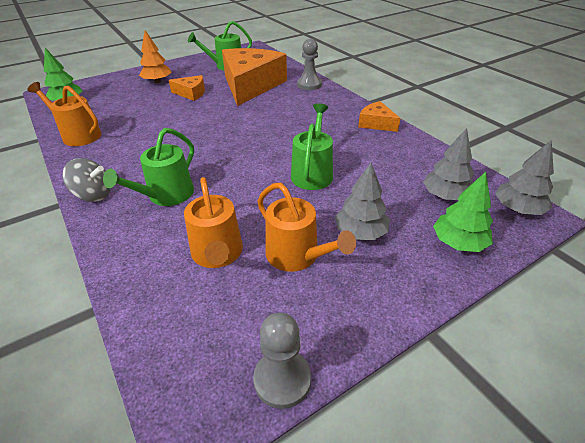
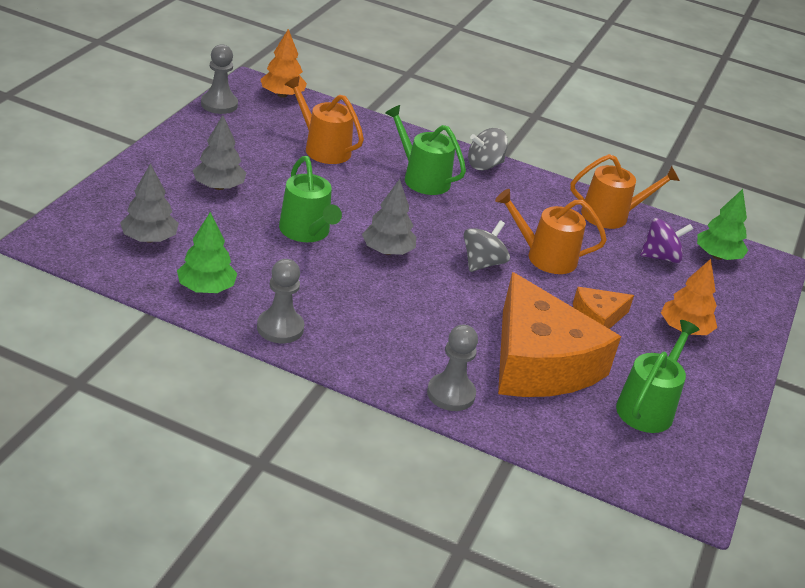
camera: 140 degrees right, 5 degrees down
green watering can [103,128,194,206] -> green watering can turned 45 degrees counterclockwise [385,105,466,195]
orange watering can [257,183,356,272] -> orange watering can moved to [495,189,607,274]
orange cheese [358,101,401,132] -> grey pawn [257,259,304,343]
green tree [433,172,493,252] -> green tree moved to [177,212,237,293]
grey tree [495,140,554,215] -> grey tree moved to [362,179,416,255]
none -> orange tree [260,29,307,98]
none -> grey spinning top [464,220,510,272]
none -> purple spinning top [640,218,693,263]

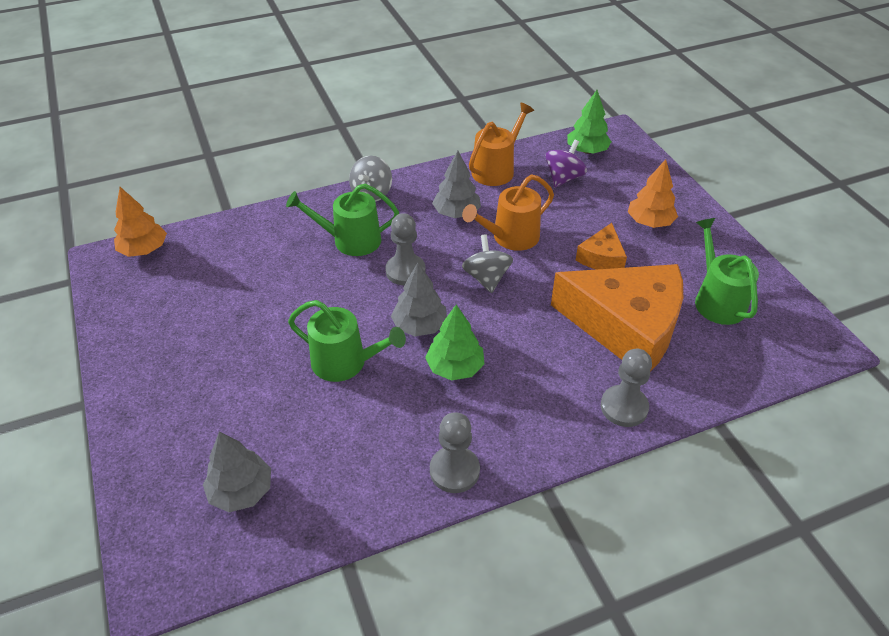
camera: 40 degrees left, 10 degrees up
green tree [177,212,237,293] -> green tree moved to [425,305,484,381]
grey tree [193,115,246,190] -> grey tree moved to [432,150,481,218]
grey pawn [201,44,238,114] -> grey pawn moved to [385,213,426,285]
orange watering can [285,76,364,164] -> none

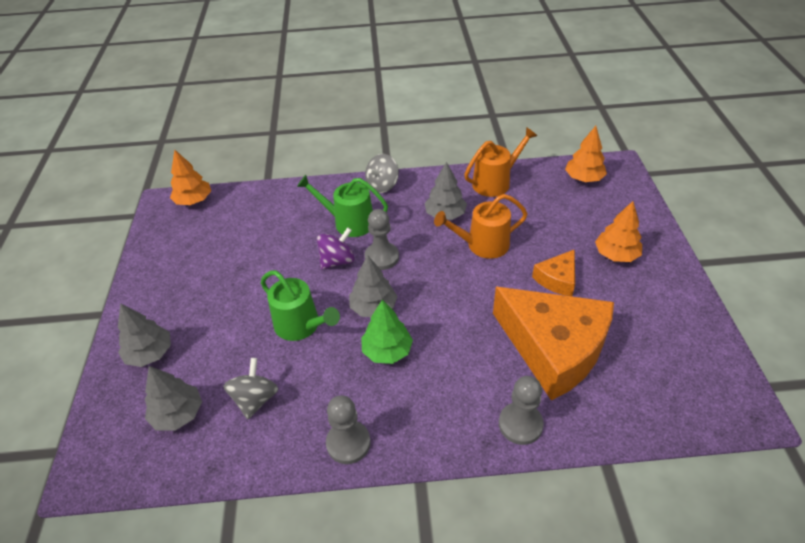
camera: 20 degrees right, 0 degrees up
grey spinning top [462,234,513,293] -> grey spinning top moved to [223,358,278,419]
purple spinning top [546,140,587,187] -> purple spinning top moved to [317,227,355,270]
green tree [567,90,612,154] -> orange tree [565,126,607,182]
green watering can [695,218,759,325] -> none
none -> grey tree [118,303,171,367]

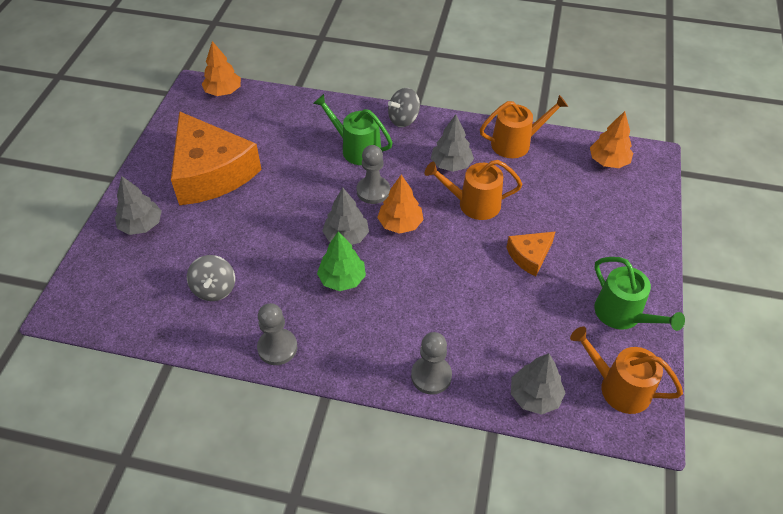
camera: 15 degrees right, 5 degrees up
grey tree [145,366,202,431] -> grey tree moved to [511,353,565,415]
grey spinning top [223,358,278,419] -> grey spinning top turned 150 degrees clockwise [187,255,235,301]
green watering can [261,270,340,341] -> green watering can moved to [594,257,685,331]
purple spinning top [317,227,355,270] -> none
orange cheese [493,287,614,401] -> orange cheese moved to [171,111,262,205]
orange tree [595,201,642,262] -> orange tree moved to [377,175,424,234]
none -> orange watering can [570,326,683,414]

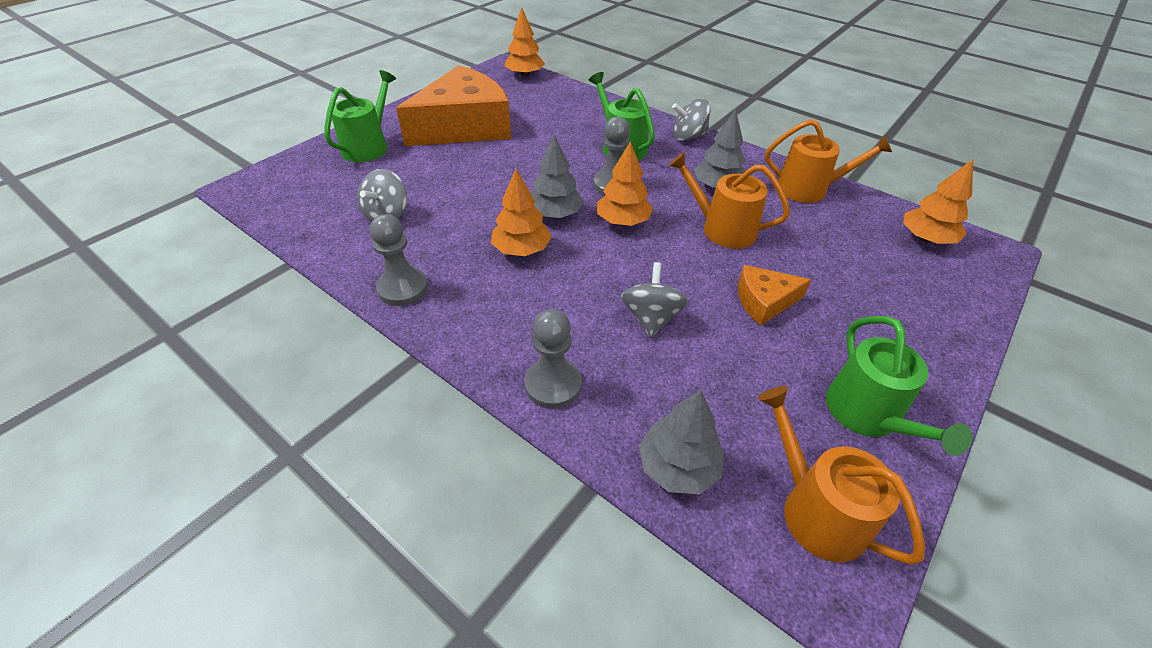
camera: 25 degrees right, 5 degrees down
grey tree [115,176,162,235] -> green watering can [325,70,396,162]
orange cheese [171,111,262,205] -> orange cheese turned 120 degrees counterclockwise [396,65,511,146]
green tree [317,231,366,291] -> orange tree [491,169,552,256]
none -> grey spinning top [621,262,688,338]

